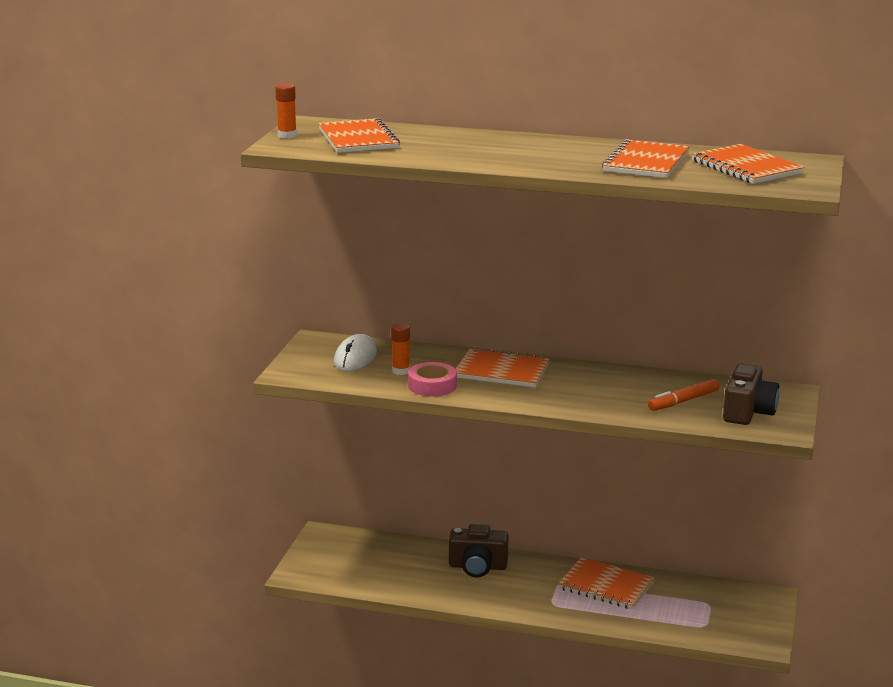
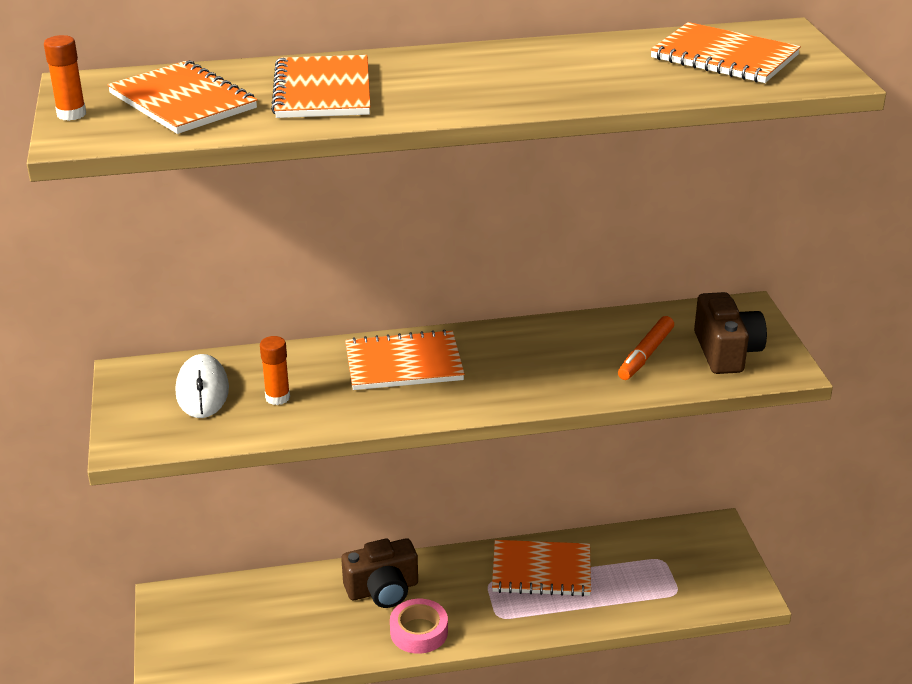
camera: 25 degrees left, 10 degrees up
pink tape [408,362,457,396] -> pink tape moved to [390,599,448,654]
orange notebook [602,139,690,178] -> orange notebook moved to [271,55,371,118]

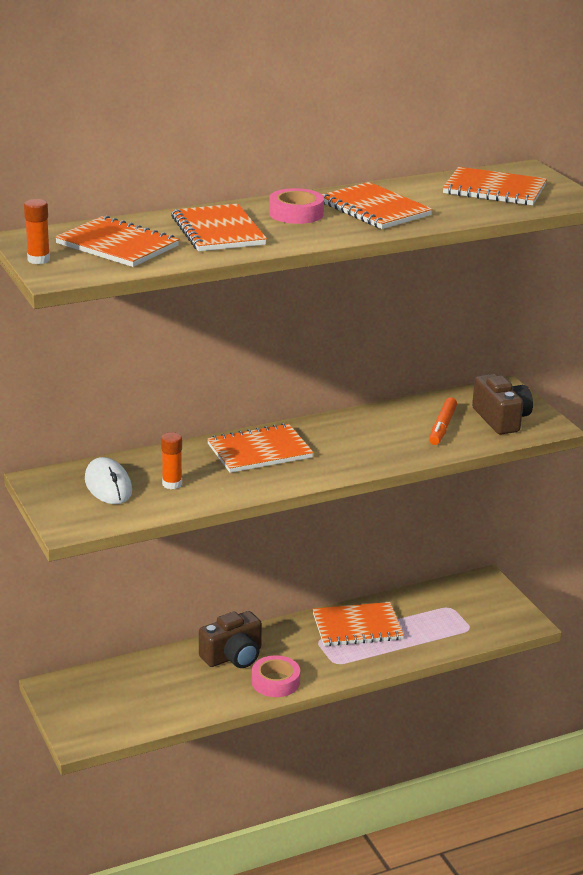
camera: 15 degrees left, 5 degrees down
none -> pink tape [269,188,324,224]
none -> orange notebook [321,182,433,229]

